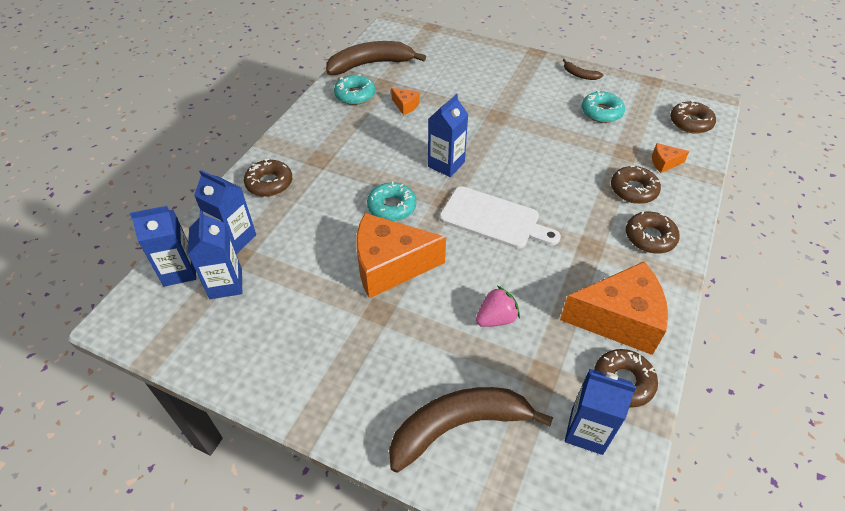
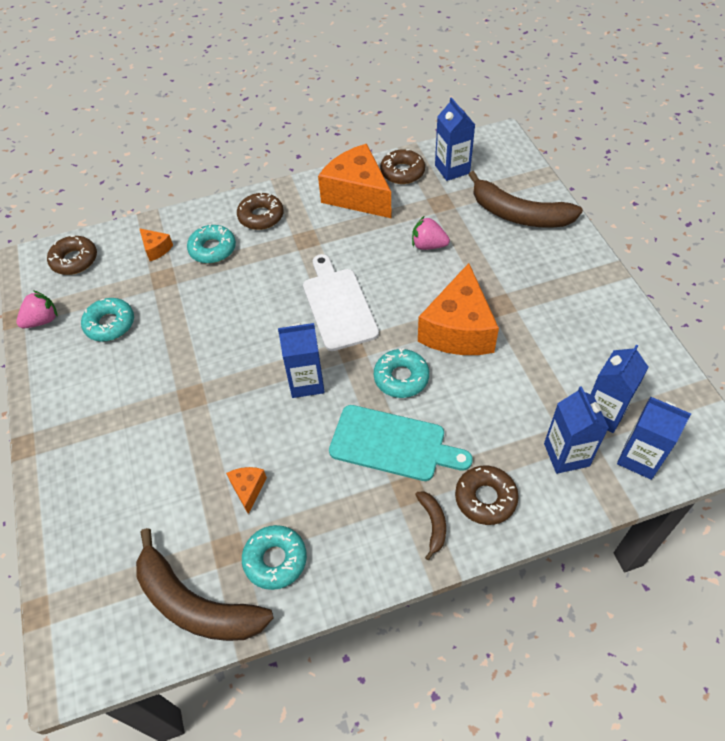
camera: 130 degrees left, 5 degrees up
orange cheese [356,213,446,299] -> orange cheese turned 60 degrees clockwise [418,263,499,355]
brown banana [563,59,603,80] -> brown banana moved to [415,492,446,560]
brown donut [611,166,661,204] -> turquoise donut [187,224,236,264]
none -> pink strawberry [17,290,58,328]
none -> turquoise cutting board [329,405,473,481]

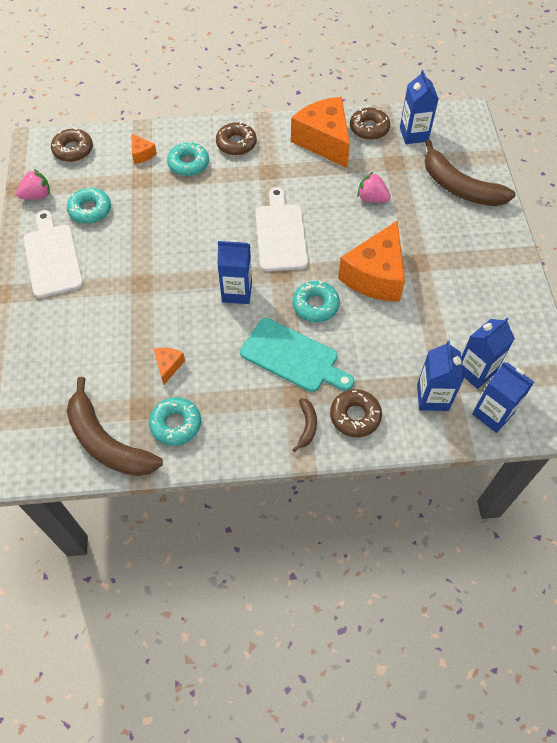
camera: 10 degrees right, 5 degrees up
none -> white cutting board [23,210,83,298]

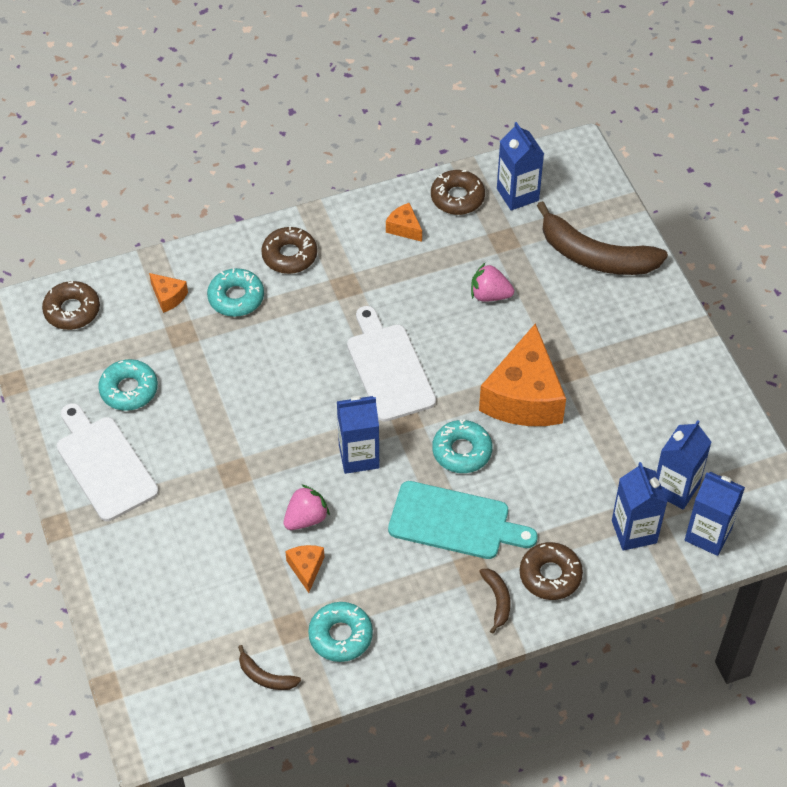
camera: 15 degrees left, 5 degrees down
pink strawberry [16,169,50,199] -> pink strawberry moved to [284,484,330,530]
brown banana [67,377,163,476] -> brown banana [238,645,301,690], size x0.45
orange cheese [291,97,350,168] -> orange cheese [386,203,422,242], size x0.43

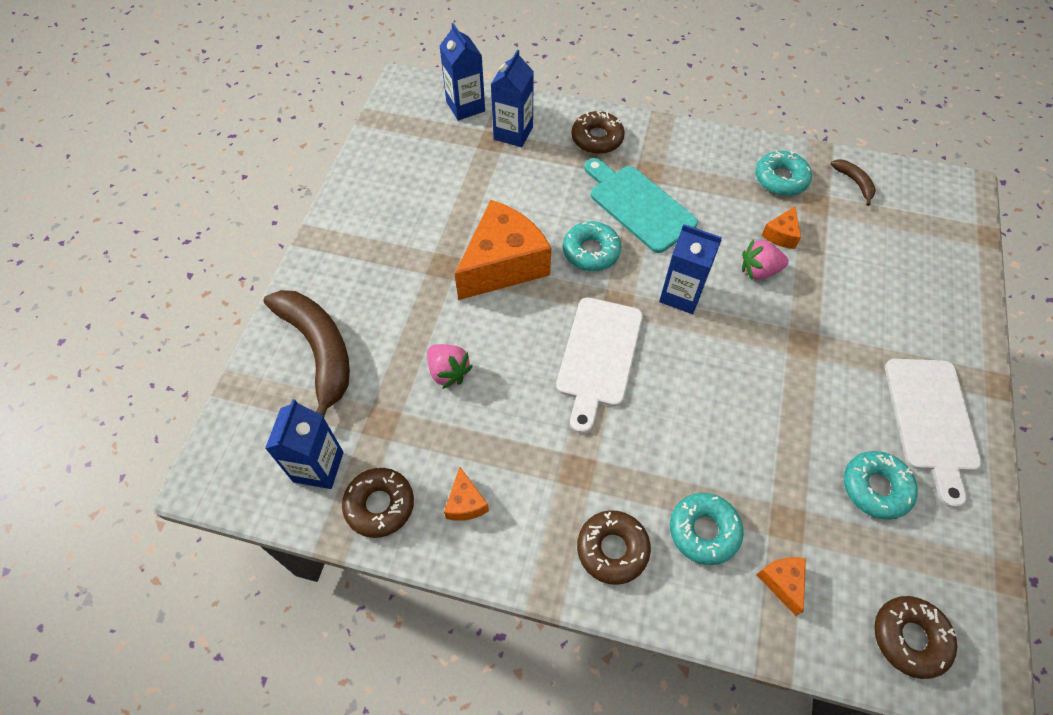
camera: 145 degrees left, 5 degrees up
brown banana [479,569,511,634] -> none
blue carton [656,420,712,509] -> none

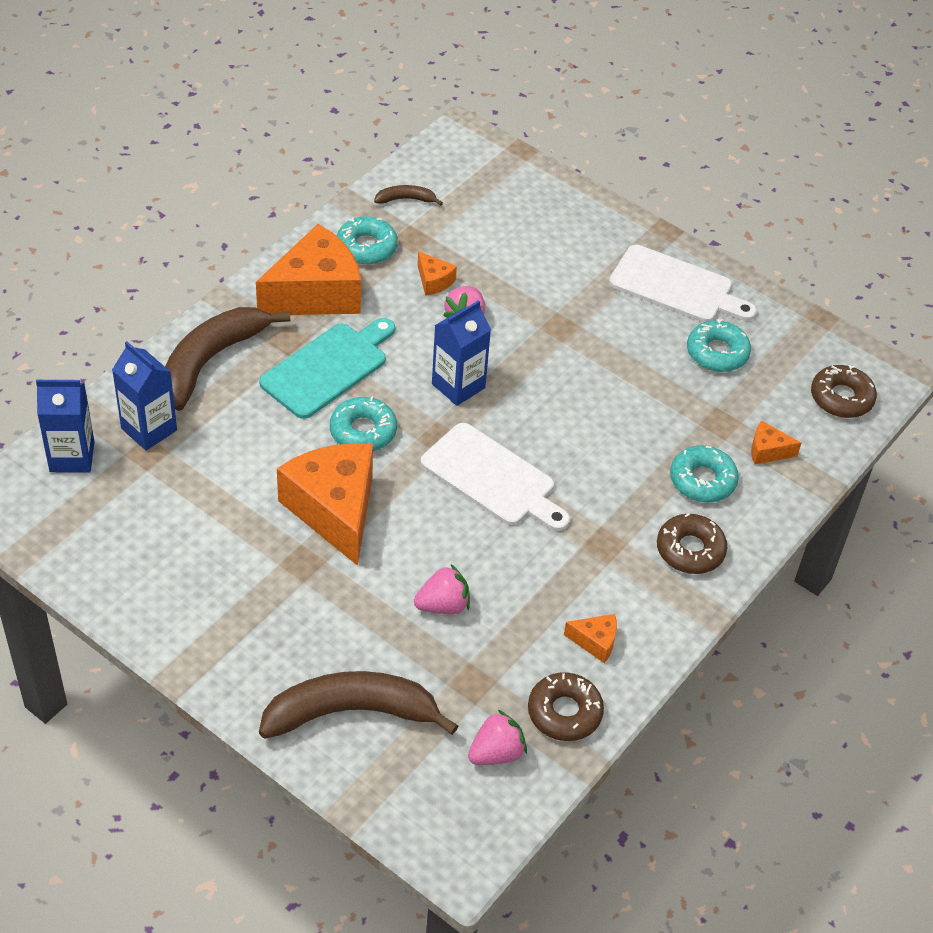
camera: 70 degrees left, 10 degrees down
blue carton [265,399,344,489] -> pink strawberry [468,710,527,765]
brown donut [572,111,625,154] -> brown banana [165,307,291,411]
turquoise cutting board [584,158,698,253] -> turquoise cutting board turned 150 degrees clockwise [259,318,395,419]
none -> orange cheese [256,224,361,315]

